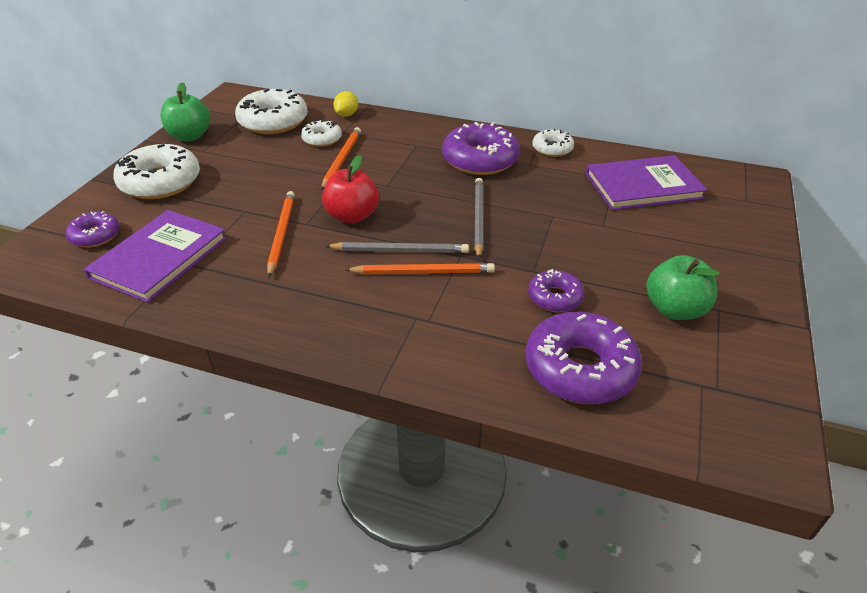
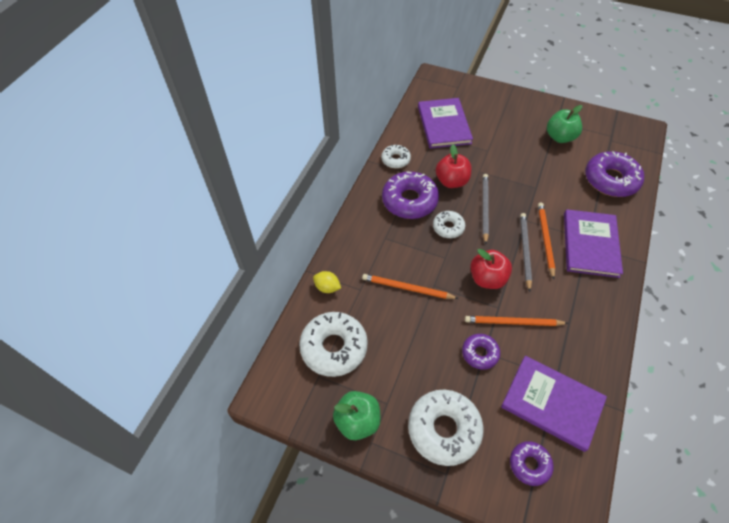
camera: 85 degrees left, 15 degrees up
white donut [301,119,342,147] -> white donut moved to [433,211,465,238]
grey pencil [474,178,483,259] -> grey pencil turned 90 degrees clockwise [483,174,489,244]
purple donut [528,269,584,312] -> purple donut moved to [462,334,500,370]
none -> red apple [436,145,471,188]
none -> purple book [564,209,623,278]

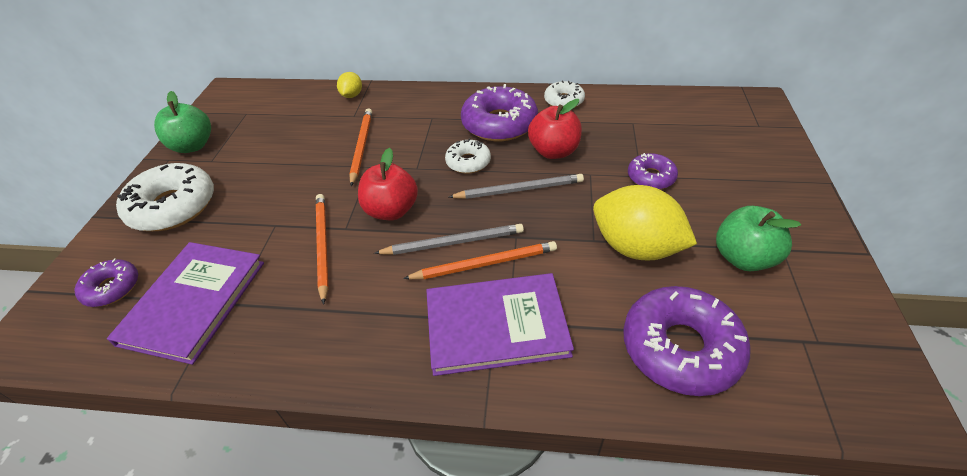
camera: 75 degrees right, 10 degrees down
white donut [299,312,368,377] -> none
purple book [418,98,473,149] -> none
purple donut [462,334,500,370] -> purple donut moved to [628,153,678,189]
none -> yellow lemon [593,185,697,261]

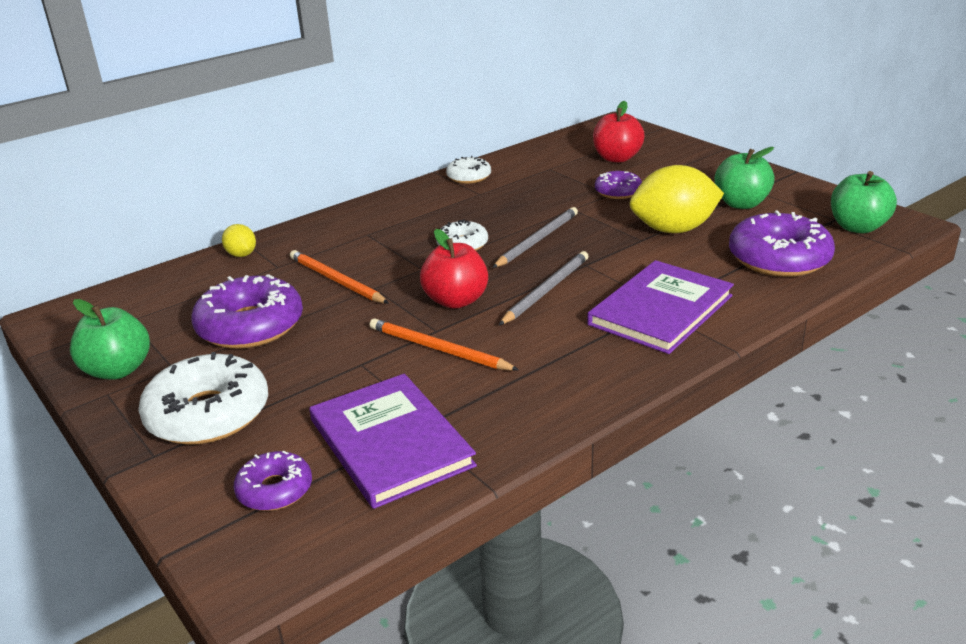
camera: 45 degrees left, 15 degrees down
orange pencil [403,241,557,279] -> none
purple donut [461,84,538,141] -> purple donut moved to [191,274,303,349]
red apple [528,99,582,159] -> red apple moved to [593,101,645,163]
none -> green apple [831,171,897,233]

